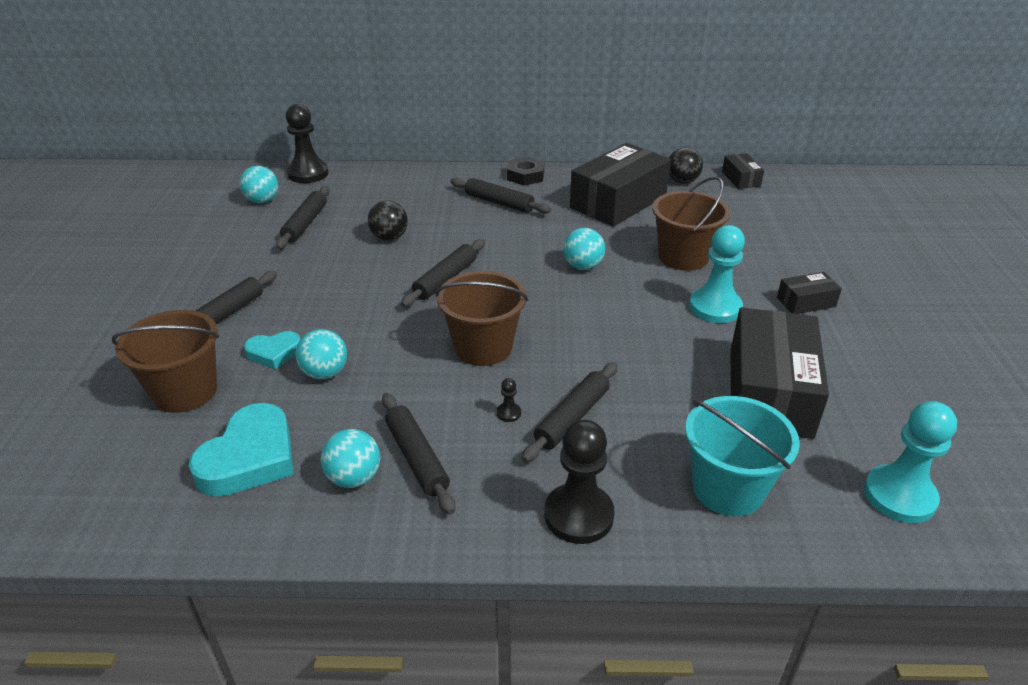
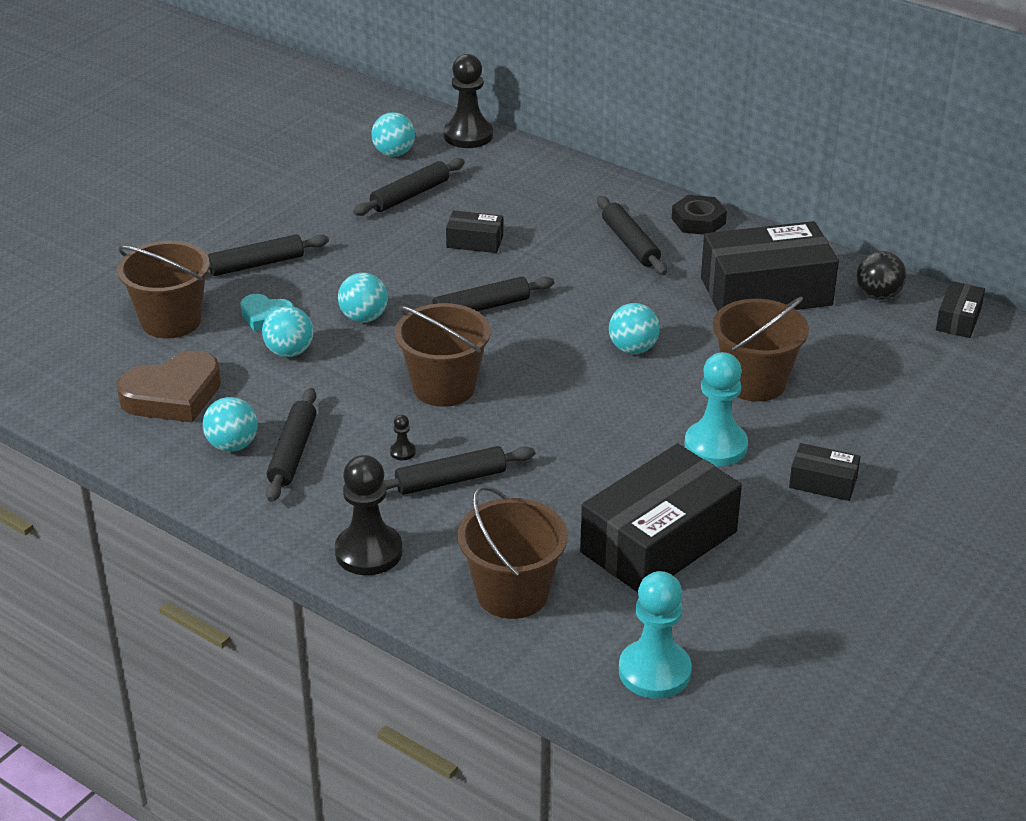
camera: 35 degrees right, 0 degrees up
turquoise heart [189,403,294,496] -> brown heart [116,350,221,422]
black ball [368,201,408,241] -> black box [446,211,503,253]
turquoise bucket [685,396,800,516] -> brown bucket [458,486,568,619]
none -> turquoise ball [338,273,388,322]

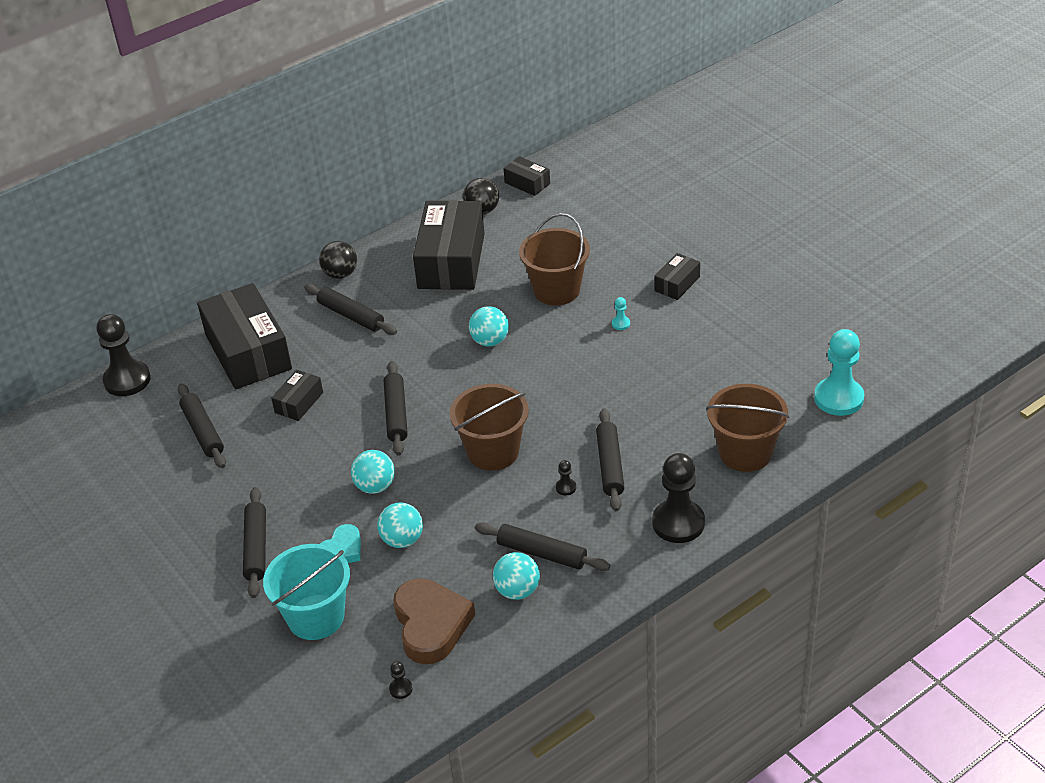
camera: 70 degrees left, 5 degrees up
brown bucket [117,241,210,338] -> turquoise bucket [263,544,350,640]
turquoise ball [371,112,415,157] -> none
black box [580,443,742,592] -> black box moved to [197,283,292,389]
black rolling pin [597,196,667,275] -> black rolling pin turned 45 degrees clockwise [304,284,397,335]
black nut [672,195,727,235] -> black ball [319,241,357,279]
turquoise pawn [684,352,748,466] -> turquoise pawn [612,297,630,330], size x0.41
none -> black pawn [389,661,413,699]

